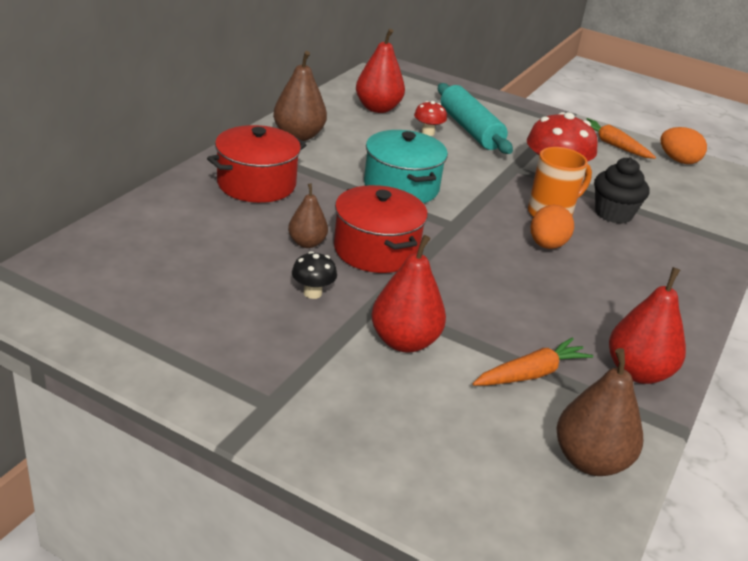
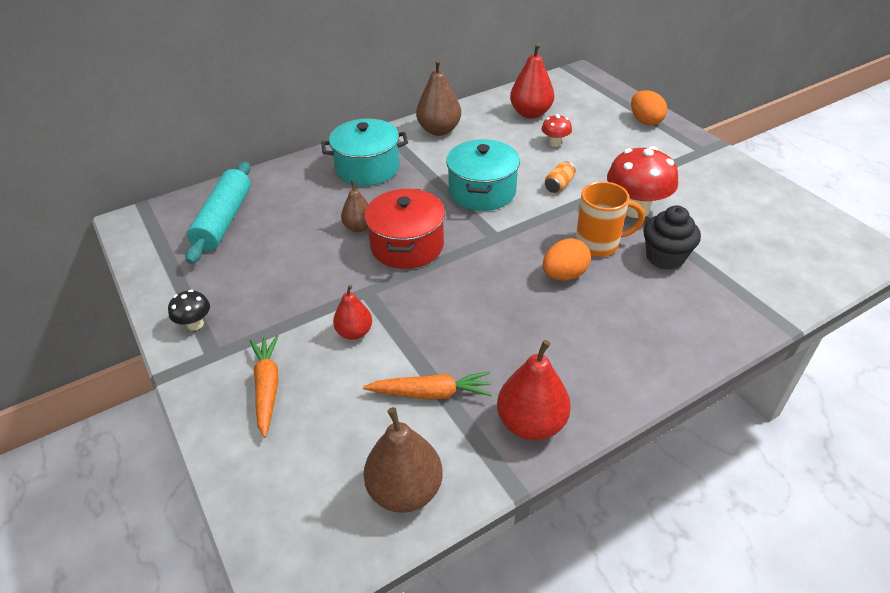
camera: 35 degrees right, 10 degrees up
red pot [207,125,306,203] -> turquoise pot [321,119,408,186]
black mushroom [292,251,337,299] -> black mushroom moved to [168,290,210,331]
red pear [371,235,446,353] -> red pear [333,285,372,340], size x0.62
turquoise rolling pin [438,83,513,154] -> turquoise rolling pin moved to [186,162,251,264]
orange carrot [583,118,656,159] -> orange carrot moved to [250,335,279,438]
orange egg [660,127,707,164] -> orange egg moved to [631,90,667,125]
none -> orange can [545,161,575,193]

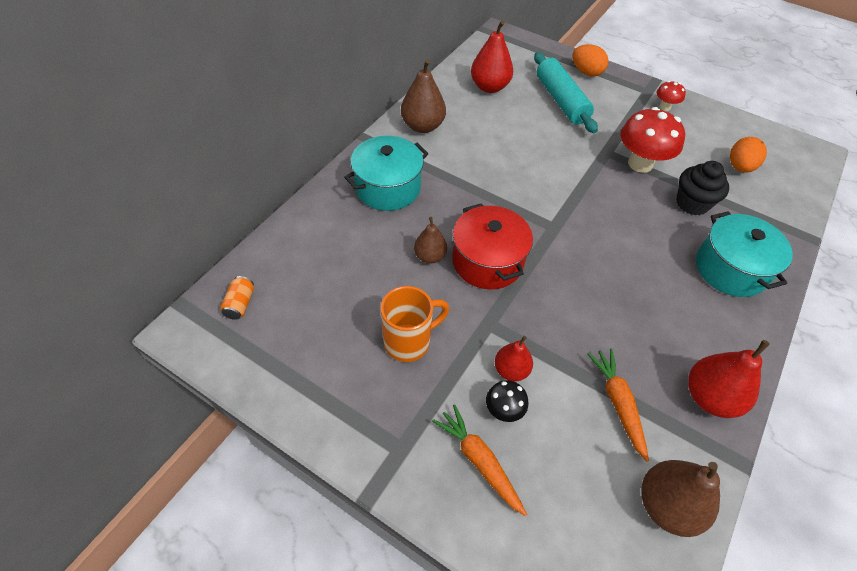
camera: 30 degrees left, 10 degrees up
black mushroom [168,290,210,331] -> black mushroom moved to [486,380,528,422]
turquoise rolling pin [186,162,251,264] -> turquoise rolling pin moved to [534,52,598,133]
orange carrot [363,372,492,399] -> orange carrot turned 75 degrees counterclockwise [587,349,649,462]
turquoise pot [446,139,520,211] -> turquoise pot moved to [696,211,793,297]
red mushroom [542,114,572,147] -> red mushroom moved to [657,81,686,111]
orange egg [543,238,591,280] -> orange egg moved to [730,137,767,173]
orange can [545,161,575,193] -> orange can moved to [220,276,254,320]
orange mug [576,182,645,257] -> orange mug moved to [380,286,449,362]

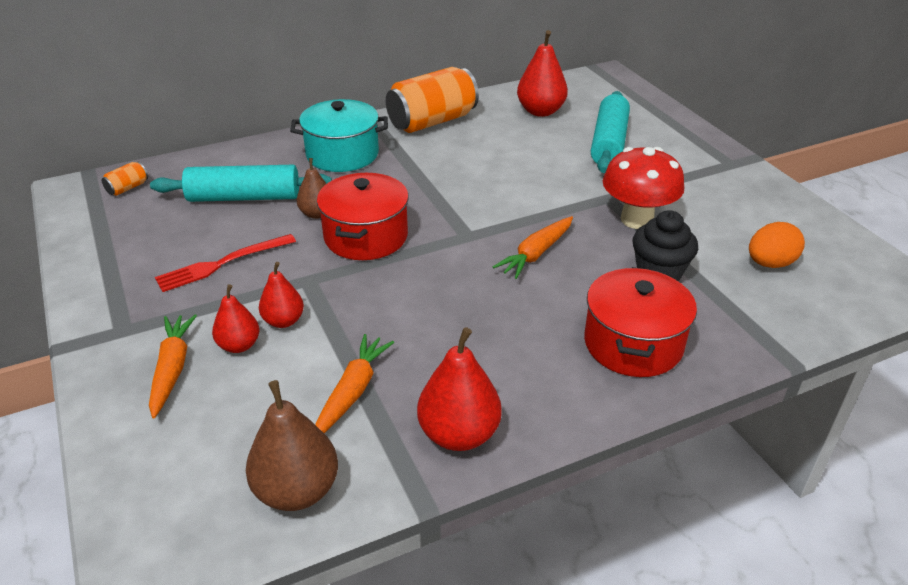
camera: 35 degrees right, 15 degrees down
orange mug [380,286,449,362] -> red fork [155,234,296,292]
brown pear [401,59,446,133] -> orange can [386,67,479,133]
black mushroom [486,380,528,422] -> red pear [212,284,259,353]
orange egg [572,44,609,76] -> none
red mushroom [657,81,686,111] -> none
turquoise pot [696,211,793,297] -> red pot [584,267,697,377]
none -> turquoise rolling pin [150,165,332,202]
none -> orange carrot [493,216,573,279]

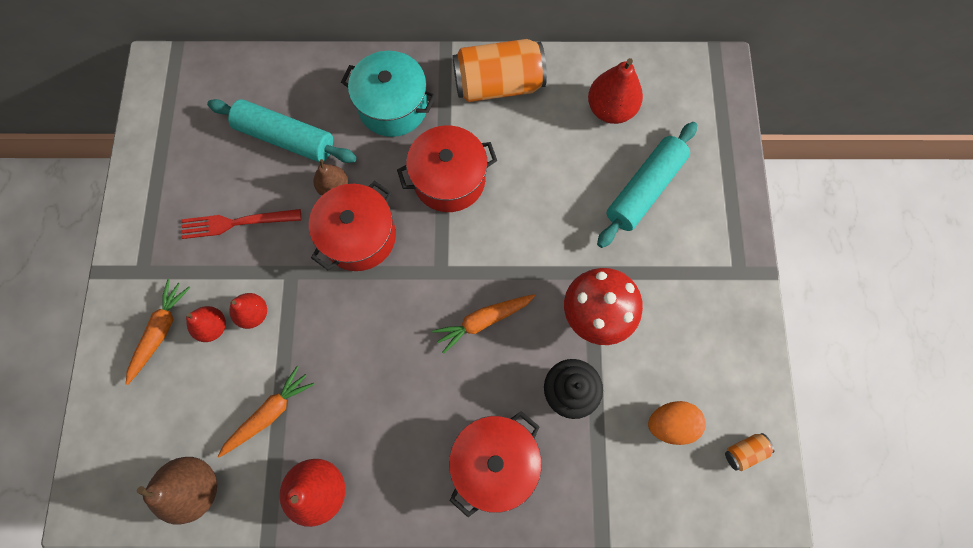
camera: 25 degrees right, 35 degrees up
orange can [102,162,148,196] -> orange can moved to [725,433,775,471]
none -> red pot [397,125,497,212]

